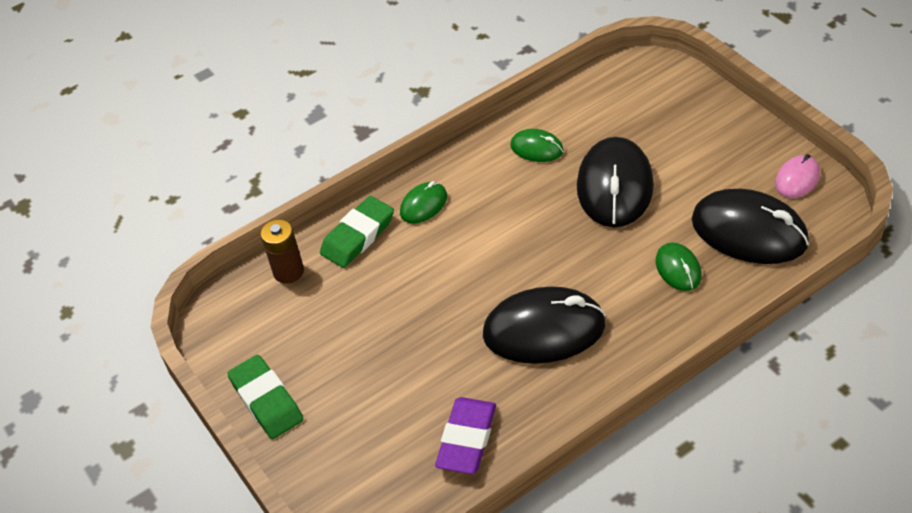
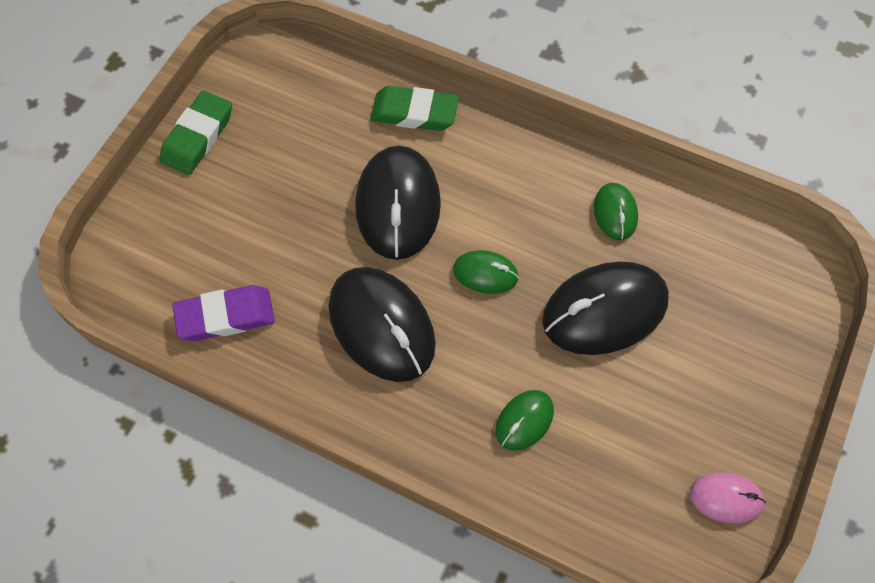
camera: 55 degrees right, 15 degrees up
brown battery [260,220,304,284] -> none
green mouse [400,181,447,224] -> green mouse moved to [453,250,519,294]
black mouse [692,189,809,264] -> black mouse moved to [355,146,441,260]

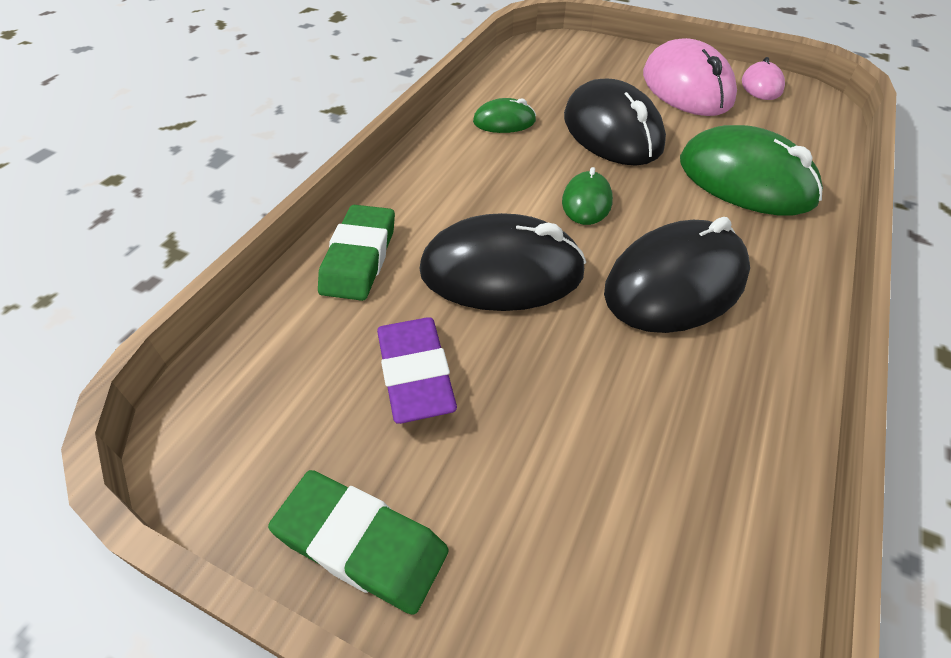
camera: 90 degrees left, 15 degrees down
purple eraser [173,285,275,341] -> purple eraser moved to [377,317,457,424]
green mouse [496,390,554,451] -> green mouse [680,125,823,215], size x1.98
none -> pink mouse [643,38,737,116]

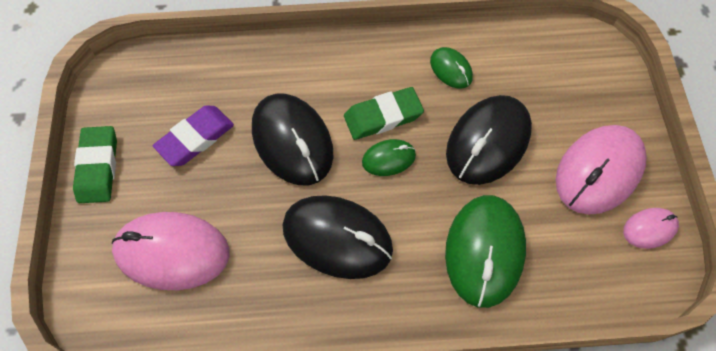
camera: 60 degrees right, 15 degrees up
green eraser [318,205,395,301] -> green eraser moved to [344,87,424,140]
none -> pink mouse [112,212,229,290]

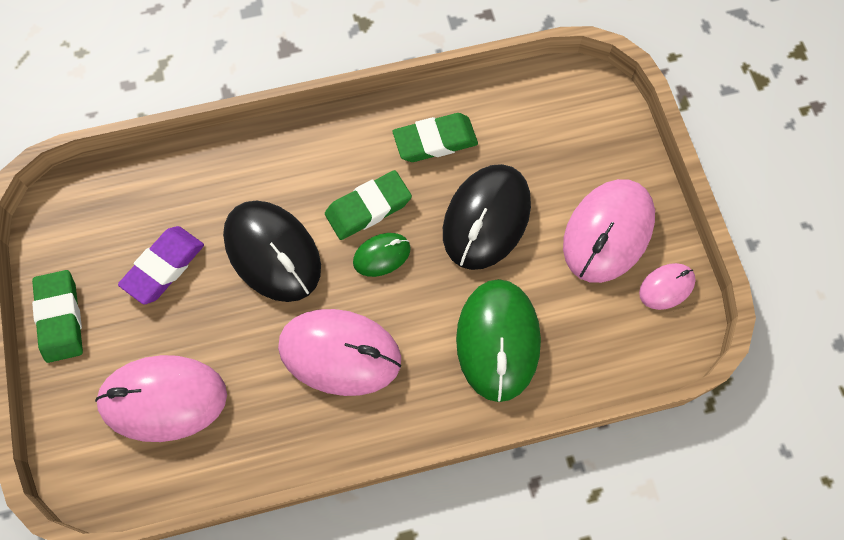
camera: 10 degrees left, 5 degrees up
black mouse [282,195,393,279] -> pink mouse [278,309,401,396]
green mouse [430,47,473,89] -> green eraser [393,113,478,162]

